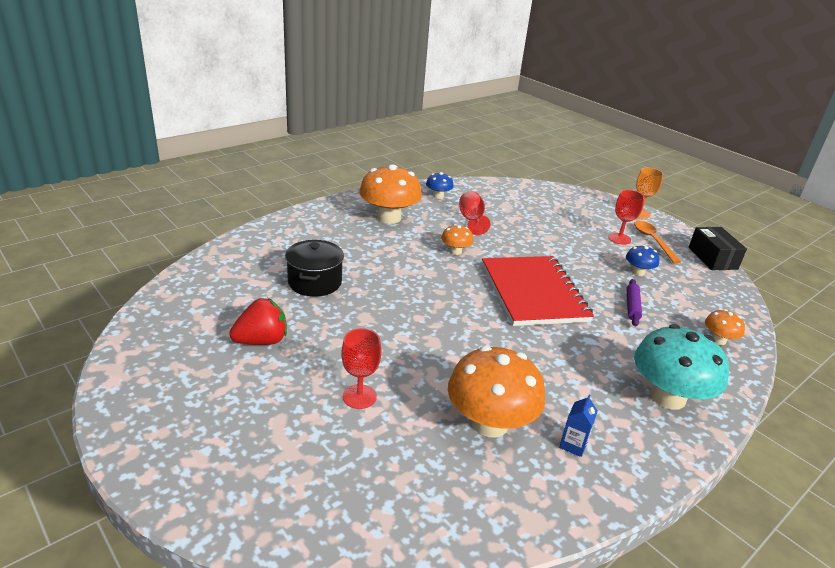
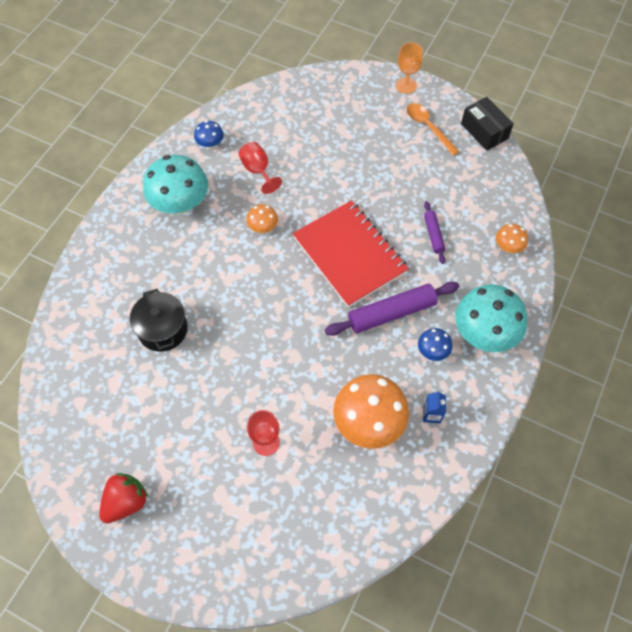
camera: 20 degrees left, 30 degrees up
red strawberry [229,298,287,345] -> red strawberry moved to [99,473,149,523]
orange mushroom [359,164,422,224] -> turquoise mushroom [143,155,208,214]
red goblet [608,190,644,245] -> none
blue mushroom [626,245,659,276] -> blue mushroom moved to [418,328,452,361]
none -> purple rolling pin [325,282,459,336]

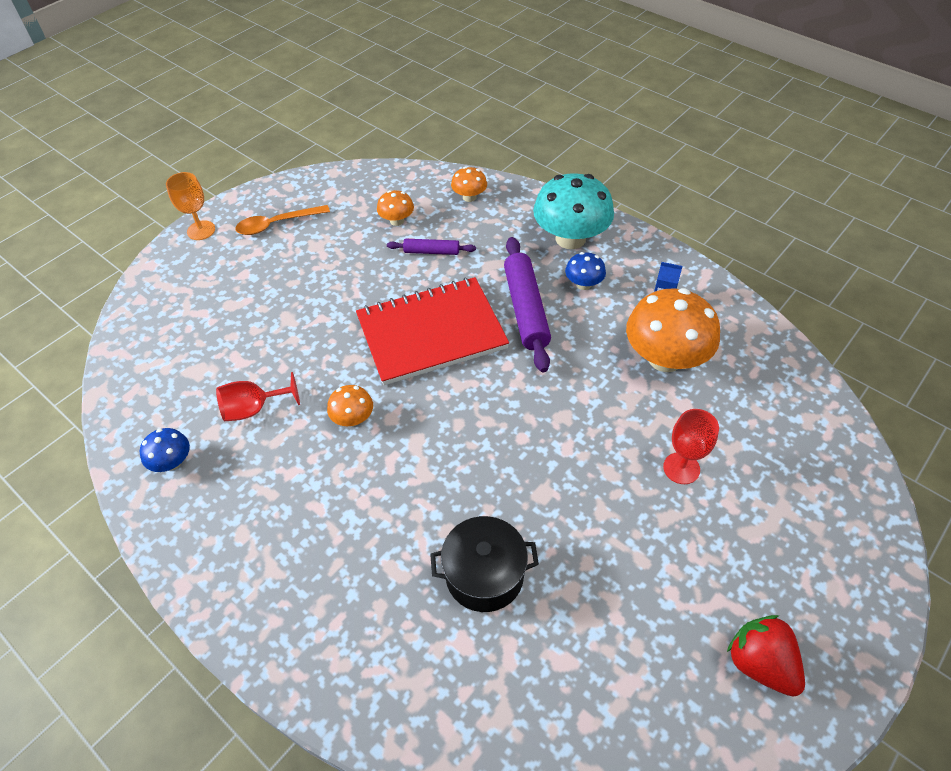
camera: 75 degrees left, 10 degrees down
turquoise mushroom [143,155,208,214] -> none
black box [461,97,514,151] -> none
none -> orange mushroom [377,190,414,226]

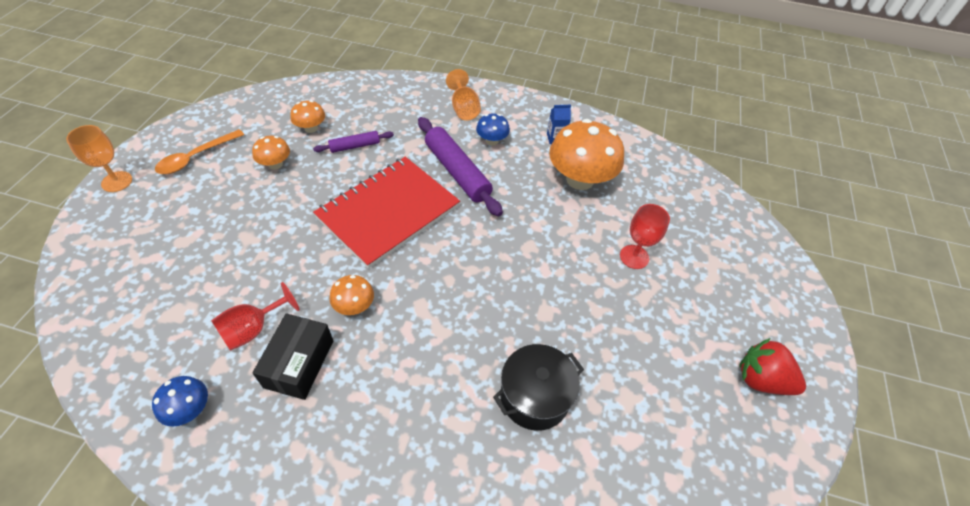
camera: 30 degrees left, 0 degrees up
orange mushroom [451,167,487,202] -> orange mushroom moved to [252,136,290,169]
turquoise mushroom [533,173,614,249] -> orange goblet [446,69,481,121]
none -> black box [252,313,333,400]

